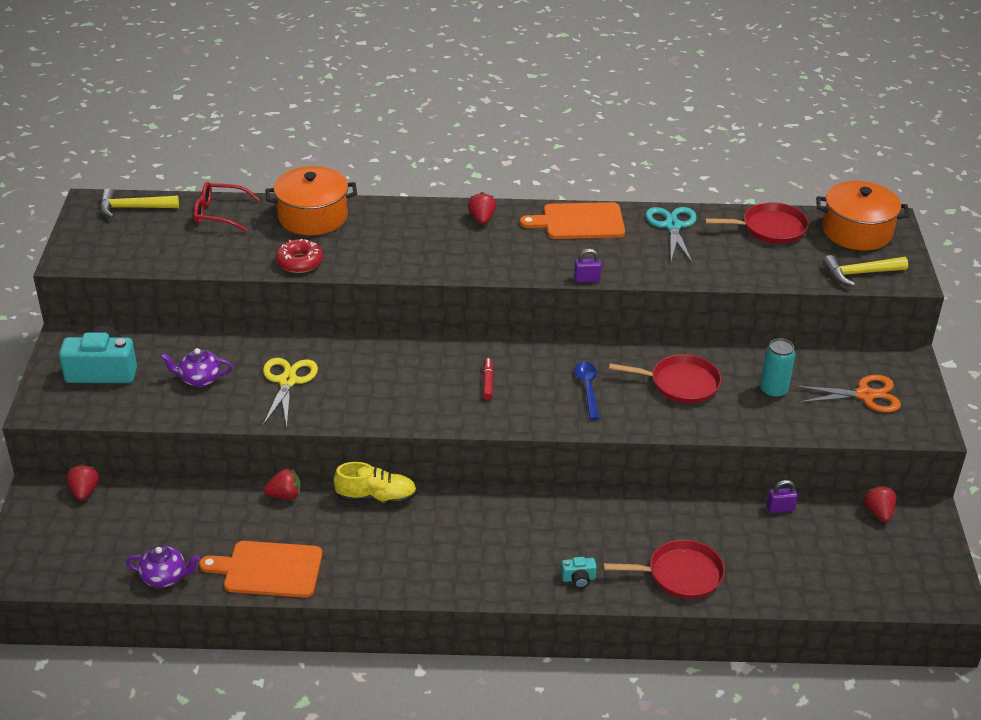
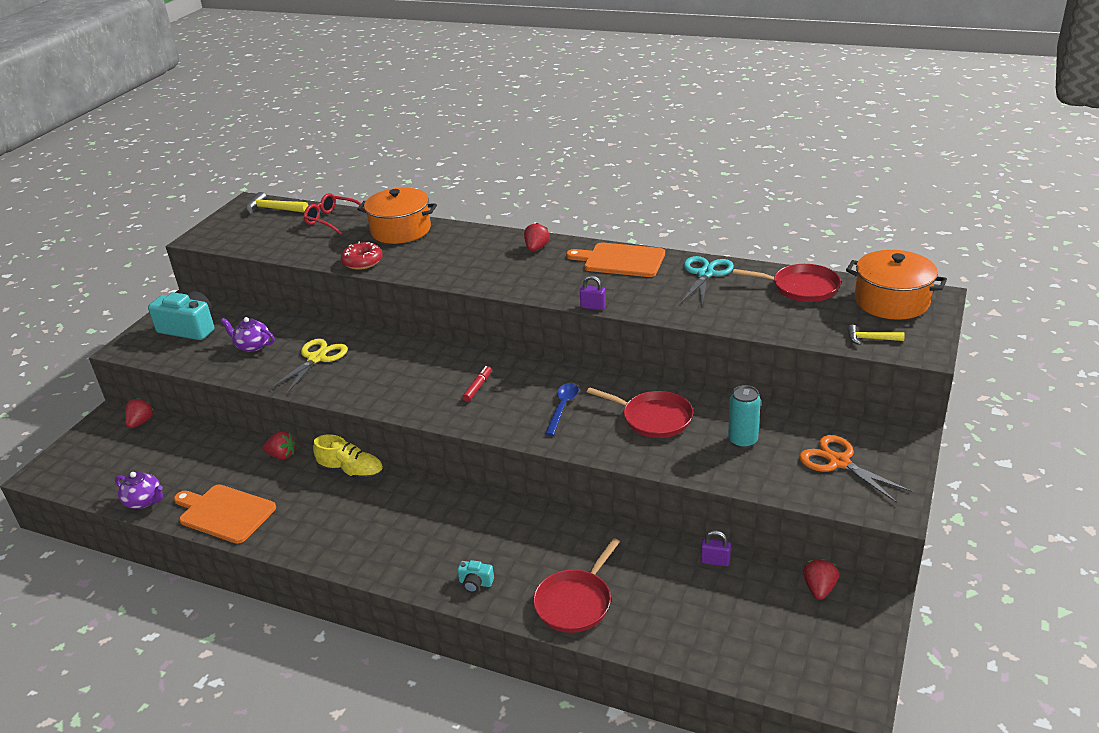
camera: 25 degrees right, 5 degrees down
red pan [603,540,725,599] -> red pan turned 105 degrees clockwise [533,538,620,633]
orange scissors [794,375,901,413] -> orange scissors turned 150 degrees counterclockwise [799,435,912,503]
yellow hammer [823,255,908,286] -> yellow hammer [847,325,905,345], size x0.63

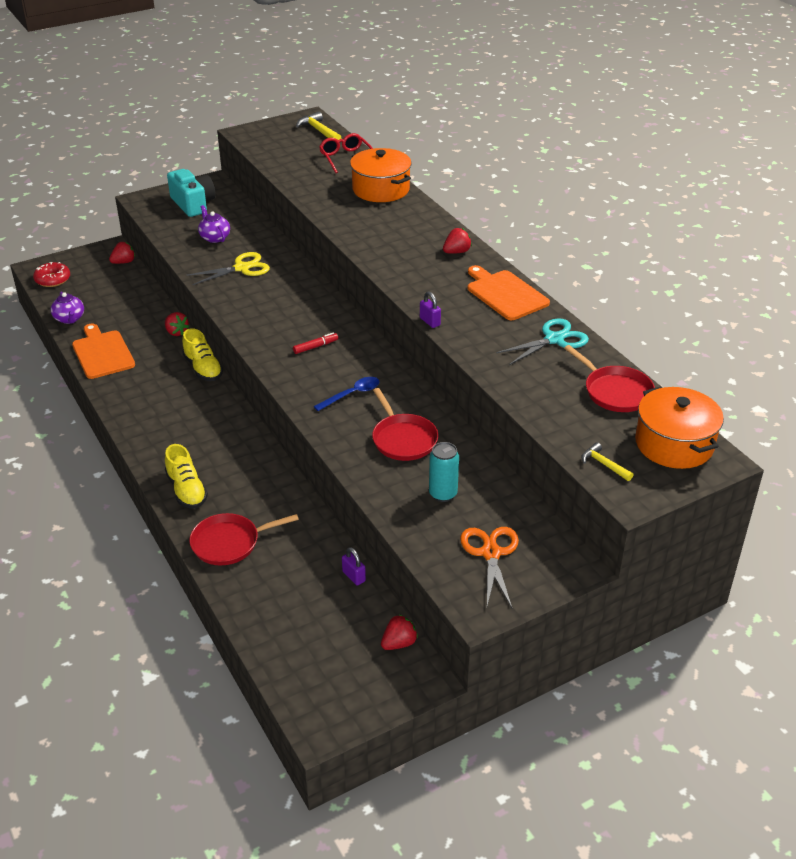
camera: 35 degrees right, 5 degrees up
red donut [341,242,383,270] -> red donut moved to [33,262,70,287]
turquoise camera [457,560,494,593] -> yellow shoe [165,444,208,509]

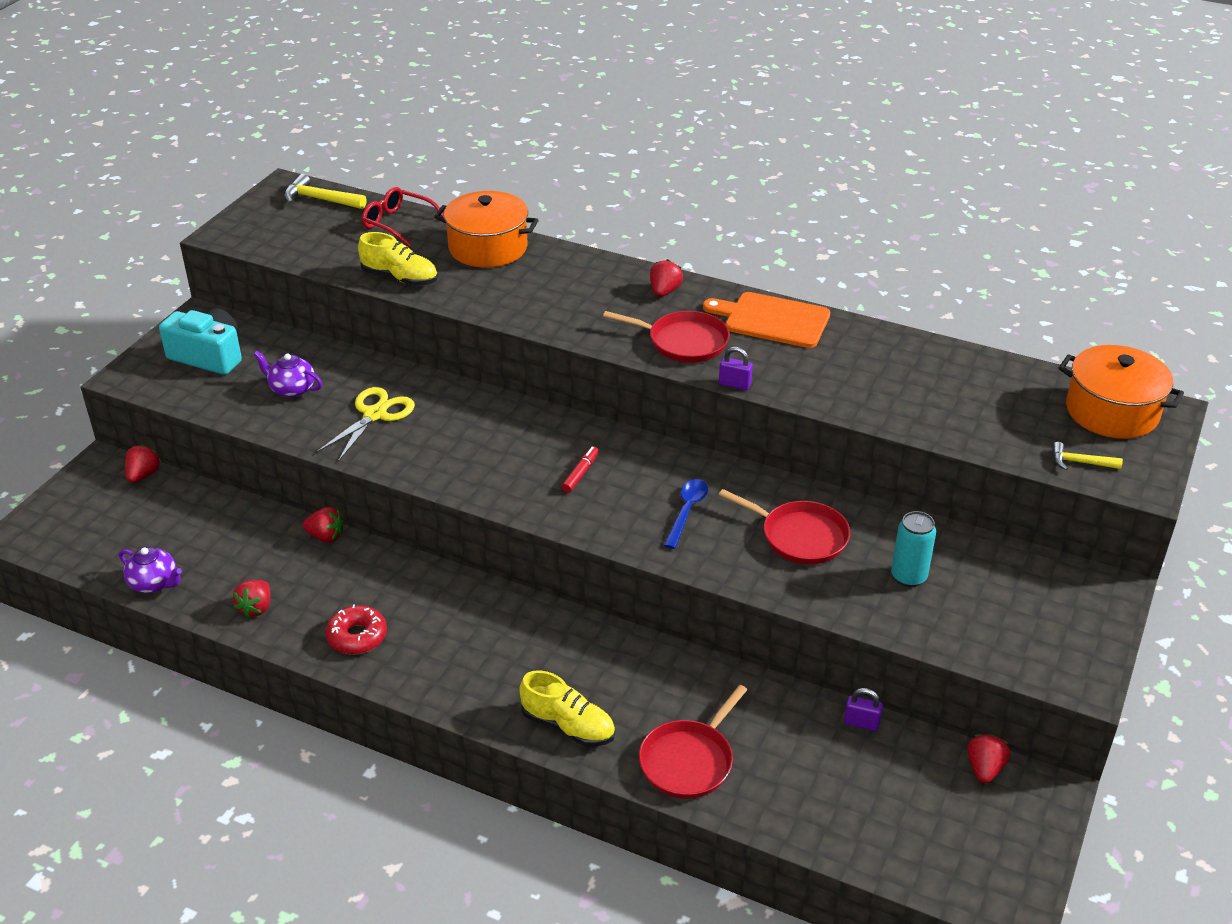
camera: 35 degrees left, 0 degrees up
red donut [33,262,70,287] -> red donut moved to [325,604,387,655]
orange cutting board [72,324,135,379] -> red strawberry [233,580,271,618]
yellow shoe [182,328,223,381] -> yellow shoe moved to [358,232,438,286]
orange scissors [460,527,519,608] -> none
turquoise scissors [496,318,589,365] -> none
red pan [564,345,655,412] -> red pan moved to [603,311,730,363]

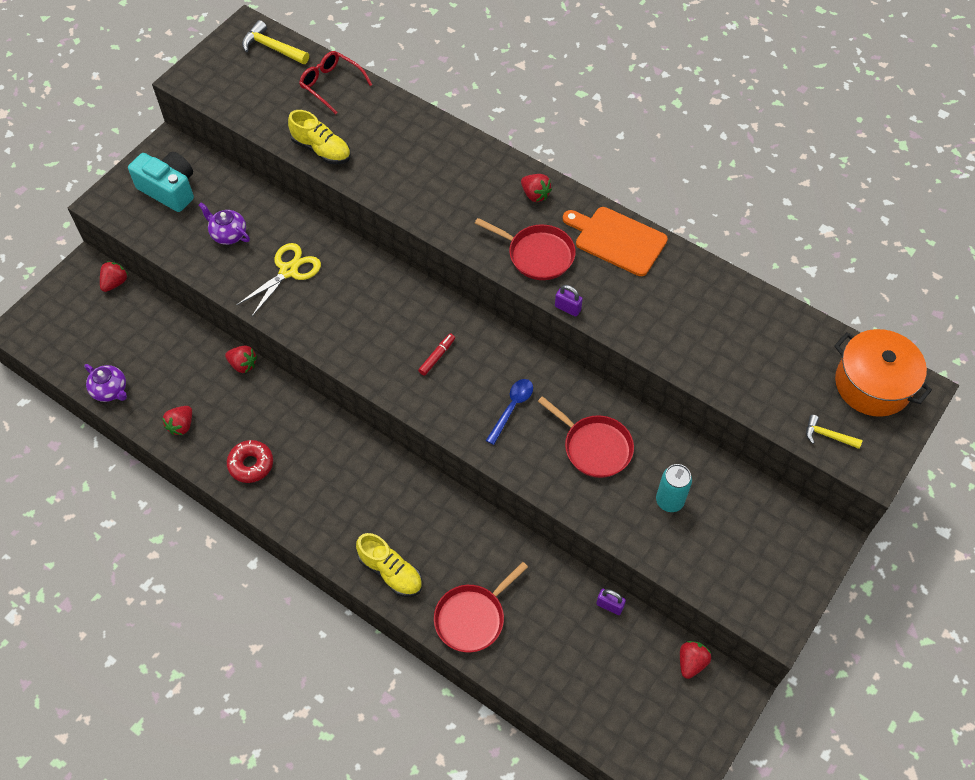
camera: 10 degrees right, 20 degrees up
orange pot [434,191,539,268] -> none
red strawberry [650,259,683,297] -> red strawberry turned 105 degrees clockwise [521,174,552,202]

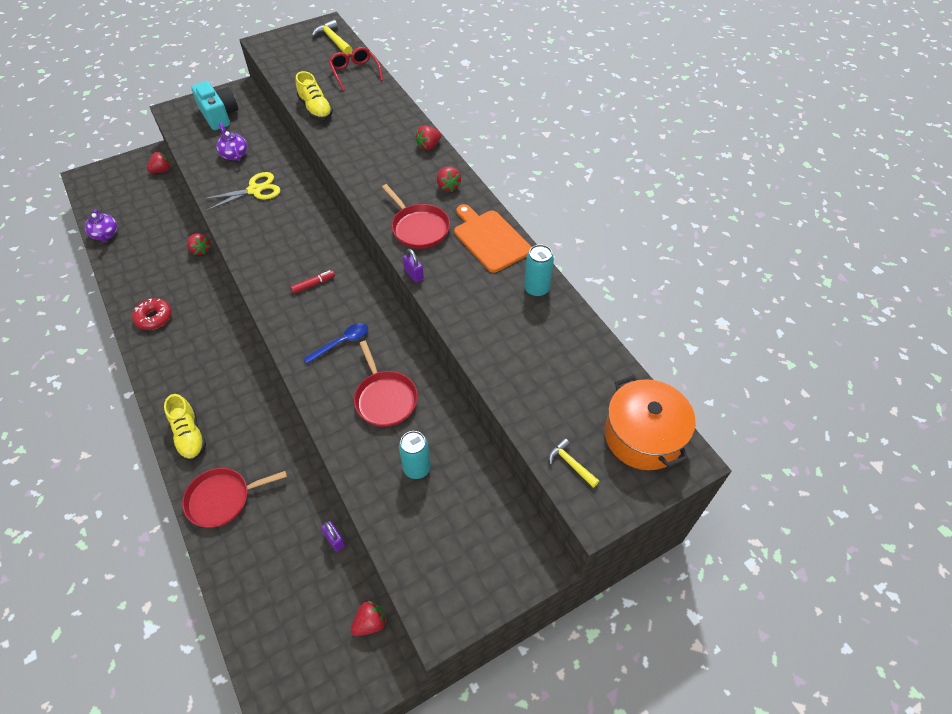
camera: 25 degrees right, 5 degrees down
red strawberry [162,406,192,435] -> red strawberry moved to [415,126,442,150]
none -> turquoise can [524,244,554,297]

